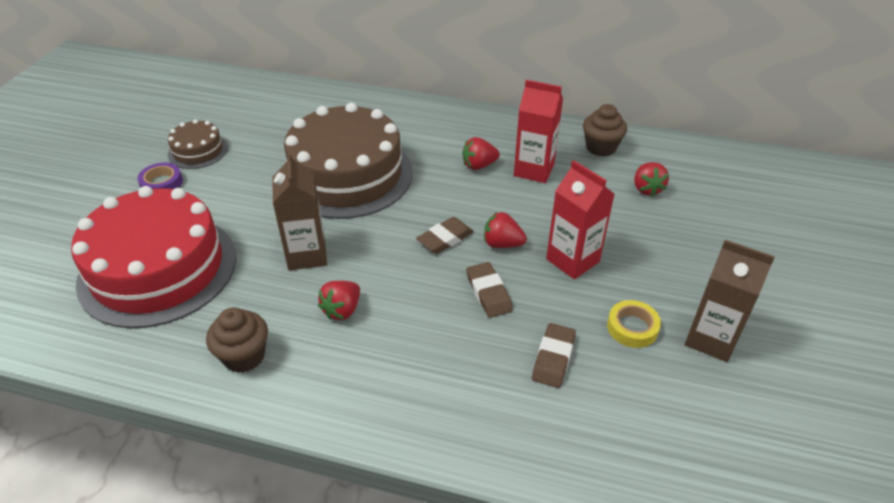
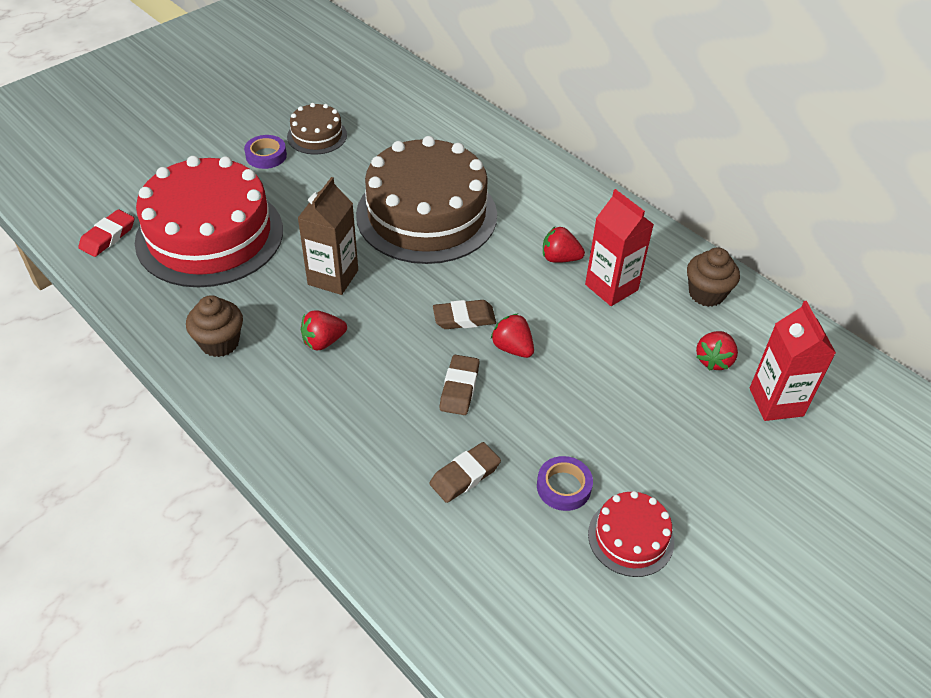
camera: 30 degrees right, 5 degrees up
red carton [546,160,615,279] -> red carton moved to [750,301,836,421]
yellow tape [607,300,661,348] -> purple tape [537,456,593,511]
brown carton [685,240,775,362] -> red cake [588,491,674,577]
none -> red eraser [78,209,135,257]

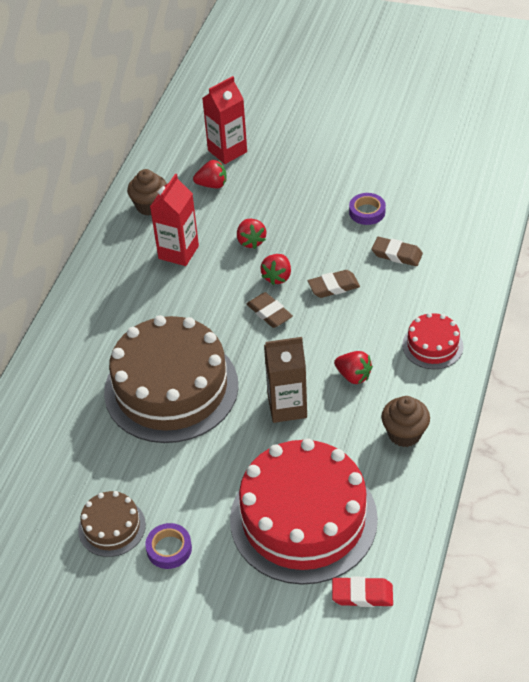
camera: 115 degrees left, 0 degrees up
red strawberry [543,227,585,263] -> red strawberry moved to [237,219,266,249]
red cake [588,491,674,577] -> red cake moved to [402,313,464,369]

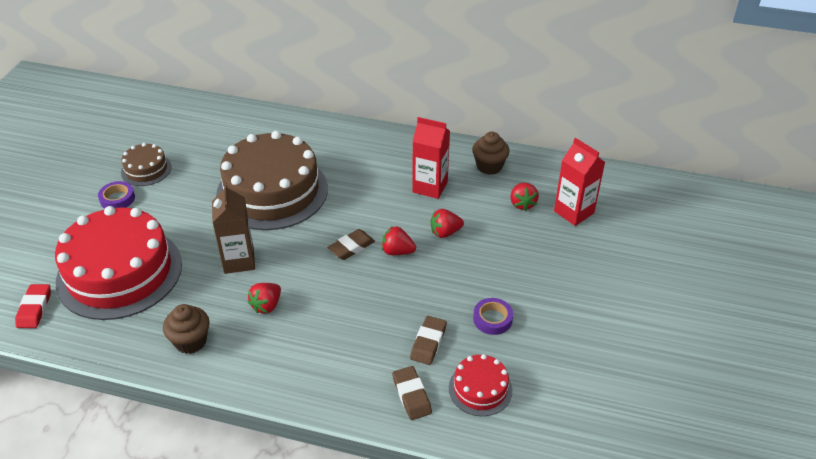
camera: 85 degrees right, 5 degrees down
brown eraser [308,270,360,298] -> brown eraser moved to [392,366,432,420]
red cake [402,313,464,369] -> red cake moved to [449,354,513,416]

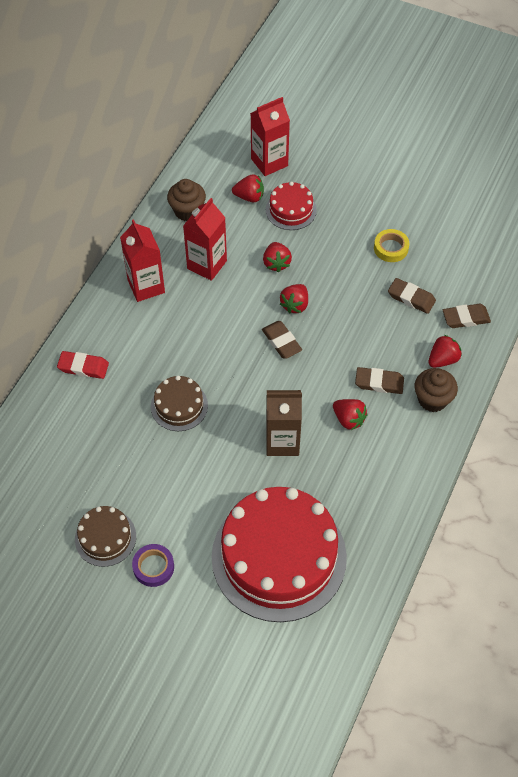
camera: 80 degrees left, 15 degrees up
red eraser [15,284,51,328] -> red eraser moved to [57,351,109,379]
brown cupcake [163,304,210,354] -> brown cupcake moved to [415,368,458,412]
brown cake [216,131,328,230] -> brown cake [151,376,208,431], size x0.46
red cake [449,354,513,416] -> red cake moved to [266,182,317,230]
purple tape [473,298,513,335] -> yellow tape [374,229,410,262]
none -> red carton [120,219,165,302]
none -> brown eraser [355,367,404,394]
none -> red strawberry [429,335,462,368]

